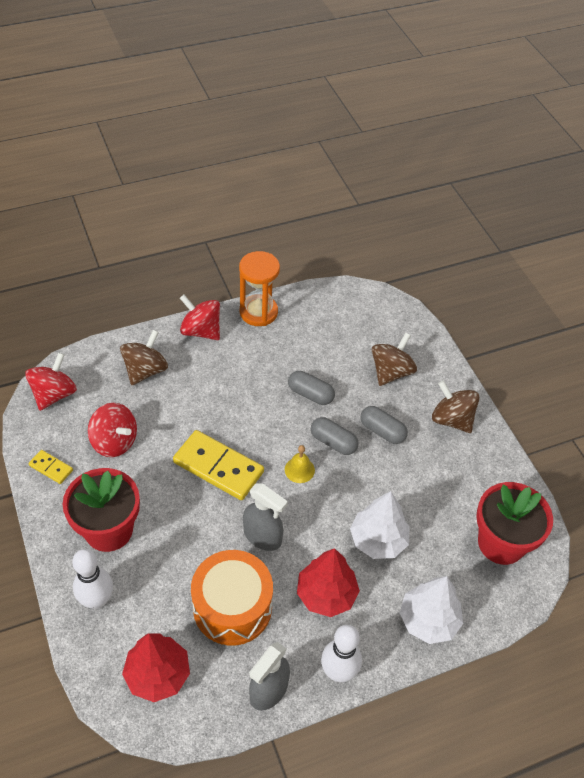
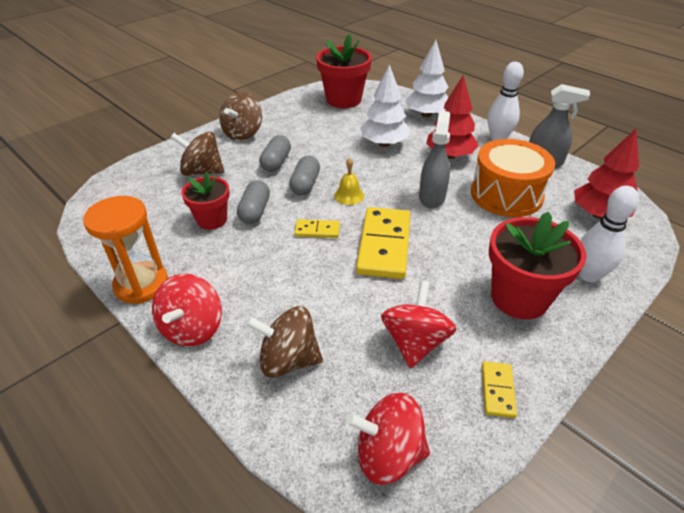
camera: 110 degrees left, 10 degrees down
none -> red flower pot [181,172,230,230]
none -> yellow domino [294,219,340,238]

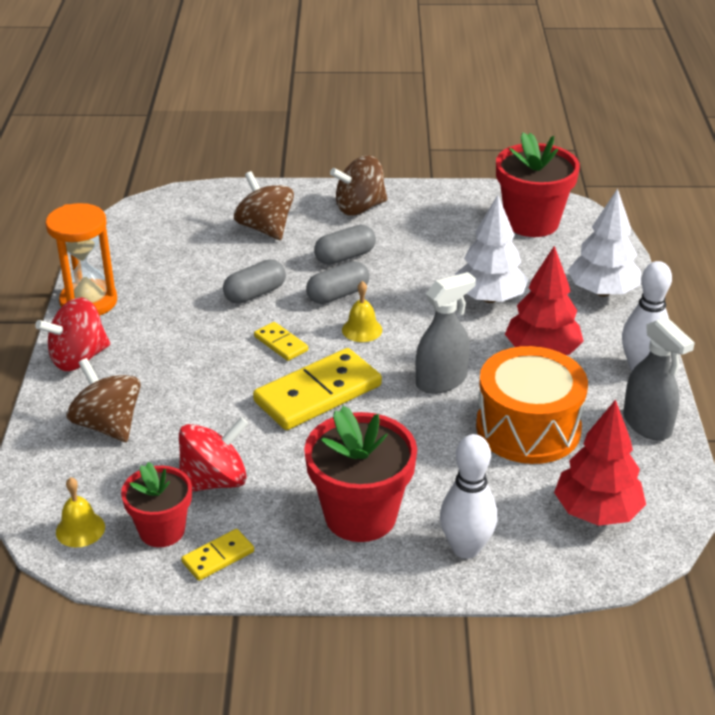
camera: 45 degrees right, 5 degrees down
red flower pot [181,172,230,230] -> red flower pot moved to [121,462,192,547]
red spinning top [346,393,430,485] -> yellow bell [56,477,105,547]

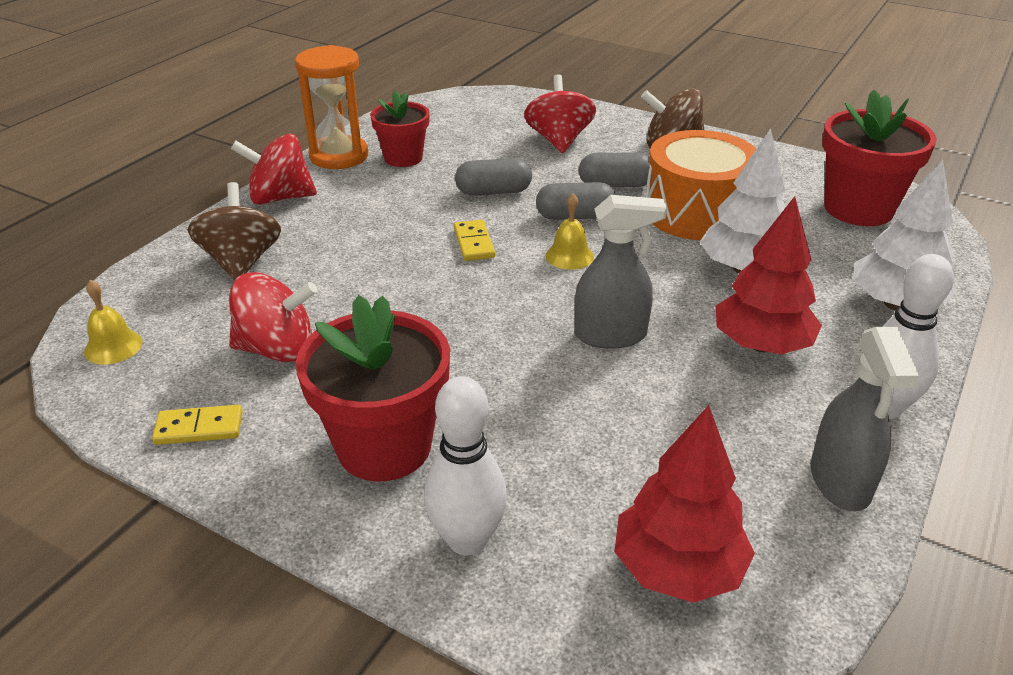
camera: 30 degrees right, 0 degrees up
red flower pot [121,462,192,547] -> red flower pot moved to [370,91,430,167]
brown spinning top [234,171,294,240] -> red spinning top [524,74,596,153]
yellow domino [253,348,382,430] -> none
orange drum [476,346,588,464] -> orange drum moved to [646,130,757,240]

